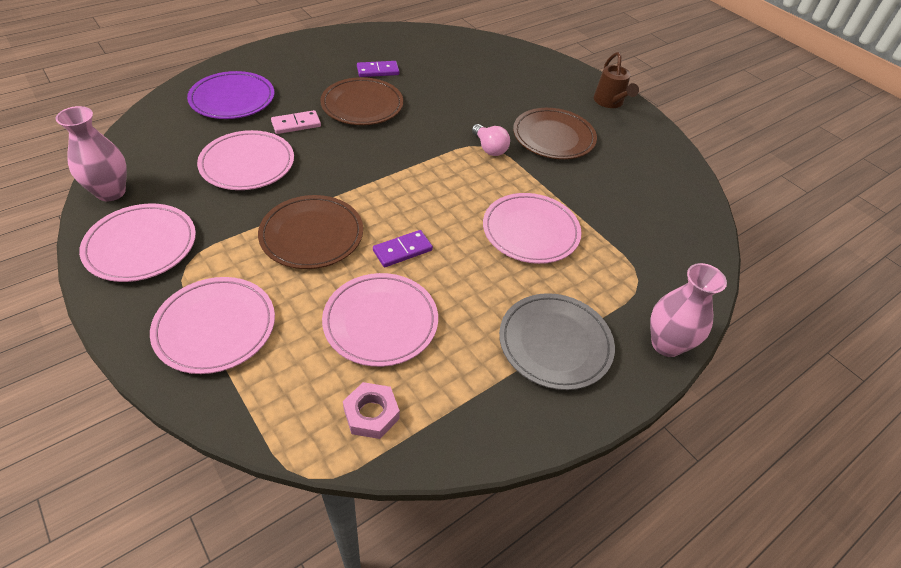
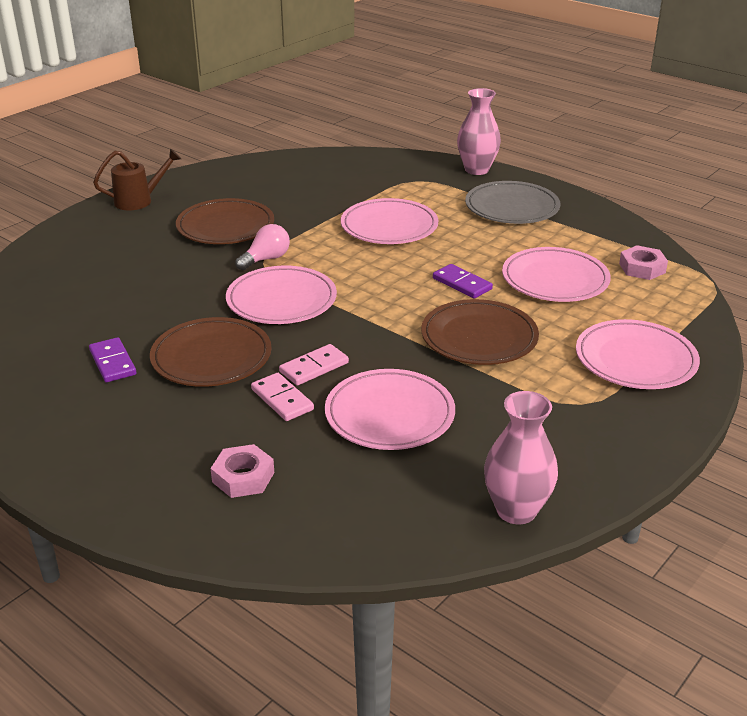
camera: 100 degrees left, 15 degrees down
pink plate [79,203,196,282] -> pink plate moved to [226,266,337,324]
purple plate [187,71,274,119] -> pink nut [210,444,274,498]
none -> pink domino [279,344,349,385]

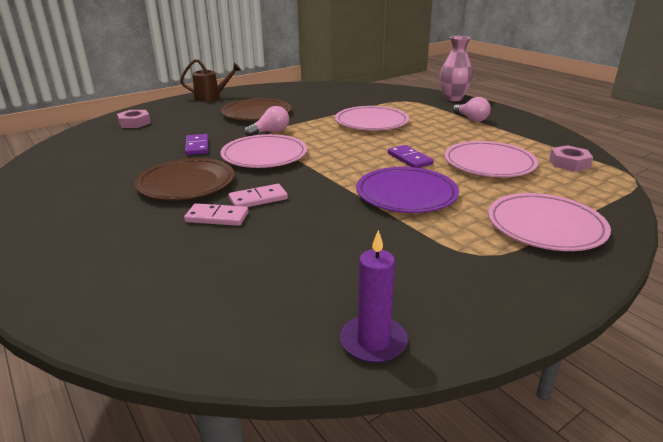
camera: 15 degrees right, 5 degrees down
purple domino [89,337,136,382] -> purple domino moved to [185,134,208,155]
pink nut [210,444,274,498] -> pink nut moved to [117,110,151,128]
pink domino [251,373,314,421] -> pink domino turned 60 degrees counterclockwise [184,203,248,226]
pink plate [325,369,455,450] -> none
brown plate [421,299,539,365] -> purple plate [356,167,459,213]
grey plate [465,181,561,224] -> pink light bulb [453,97,491,122]
pink vase [484,391,558,524] -> purple candle [340,230,408,363]

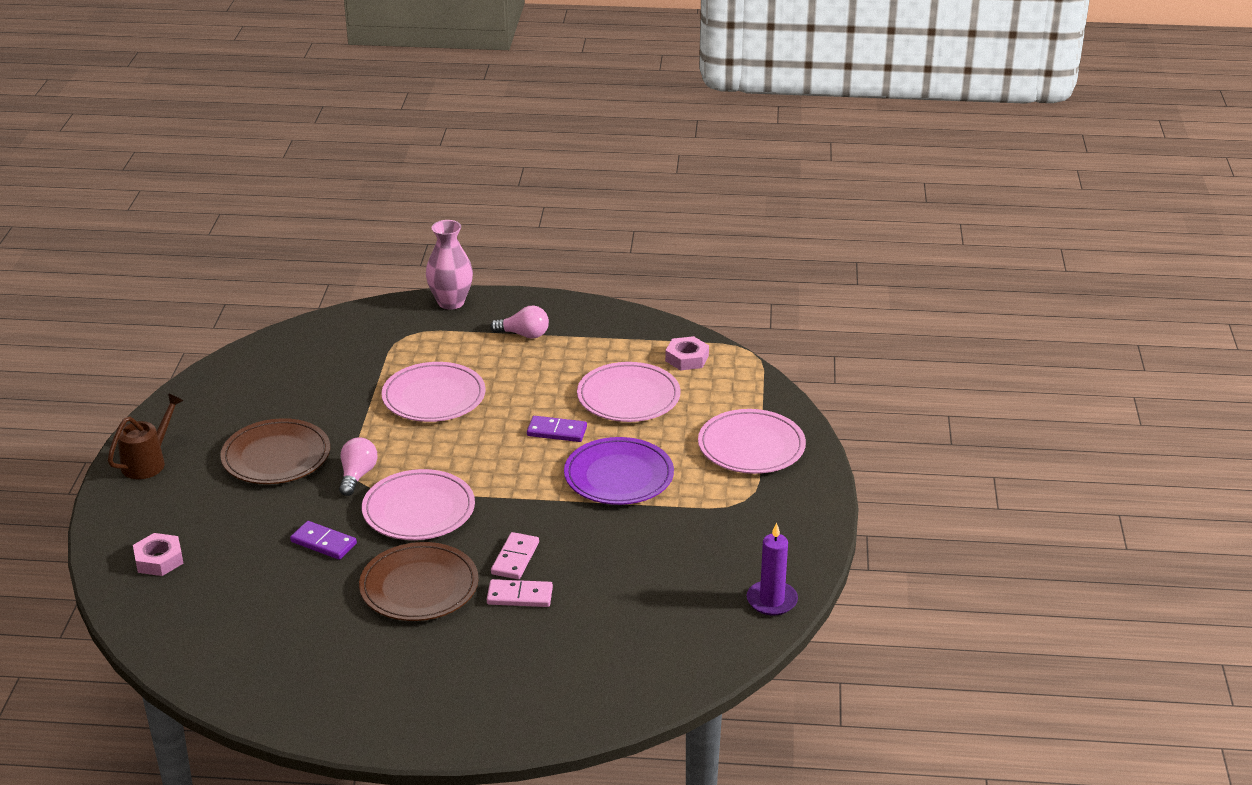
camera: 50 degrees left, 5 degrees up
pink domino [184,203,248,226] -> pink domino turned 45 degrees clockwise [487,579,553,607]

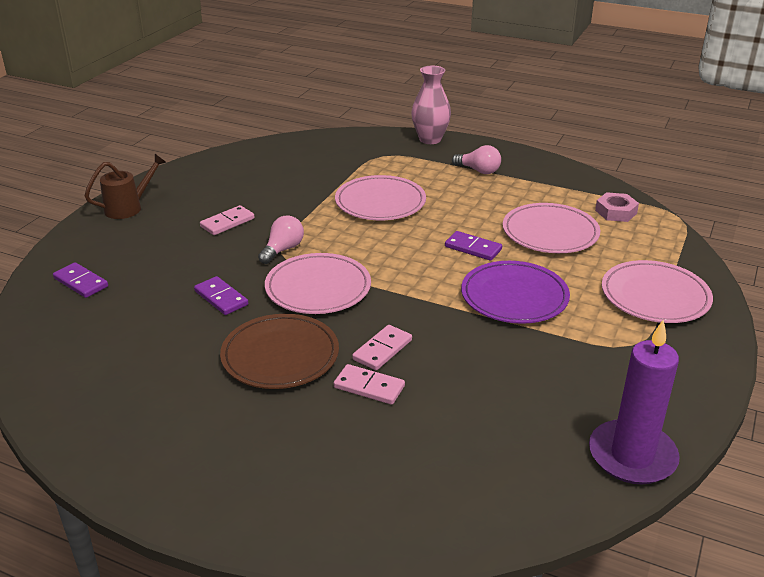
camera: 20 degrees right, 0 degrees up
pink nut [133,533,184,576] -> purple domino [53,262,108,298]
brown plate [220,418,330,484] -> pink domino [200,205,254,235]
purple candle [747,523,798,616] -> purple candle [589,319,680,484], size x1.52

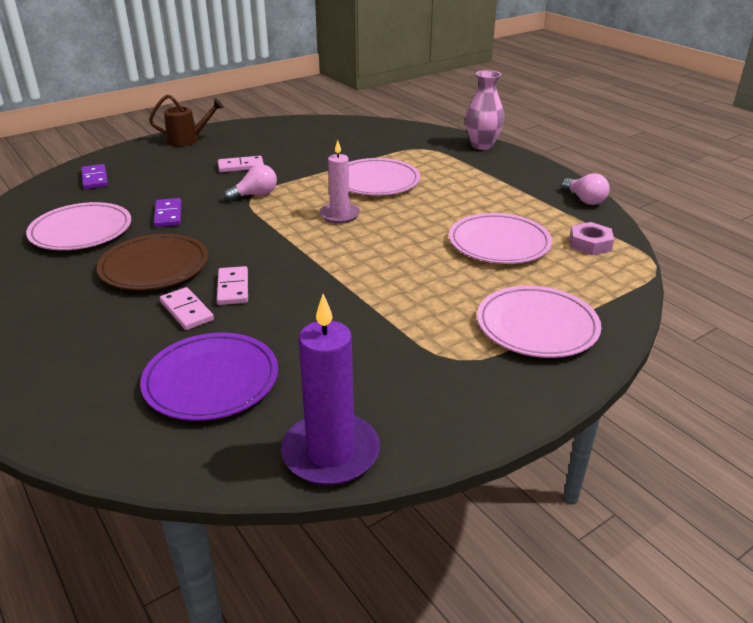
camera: 30 degrees right, 0 degrees up
pink plate [265,253,371,314] -> pink plate moved to [26,202,131,250]
pink domino [352,325,412,370] -> pink domino turned 75 degrees counterclockwise [217,266,248,305]
purple domino [445,231,502,261] -> none
pink light bulb [452,145,501,174] -> pink light bulb moved to [562,173,610,205]
purple plate [461,261,570,324] -> purple plate moved to [140,333,278,421]
none -> pink candle [320,140,360,224]

